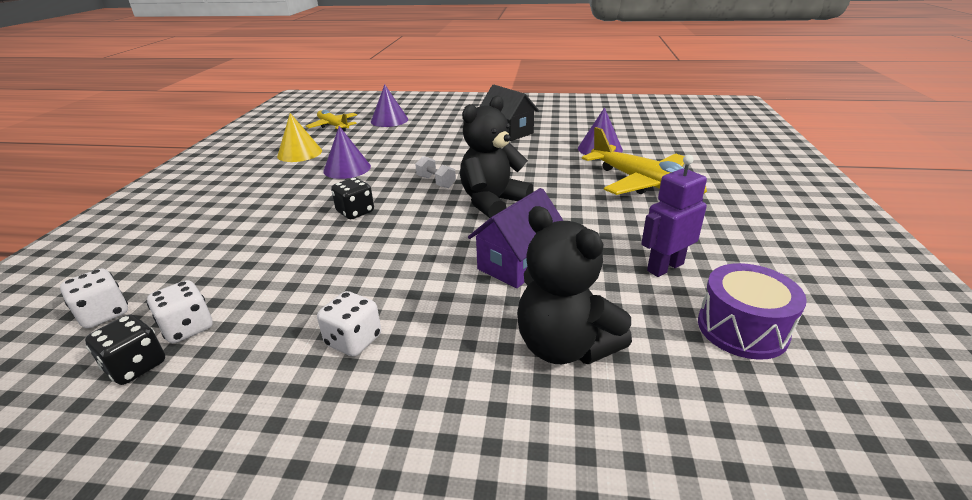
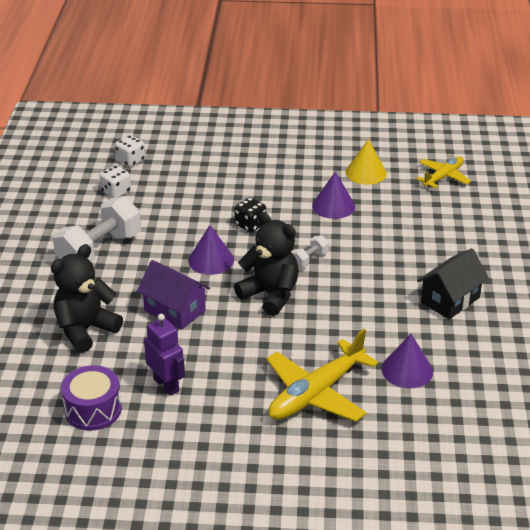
camera: 85 degrees right, 5 degrees up
black dice [85,314,165,385] -> none
white dice [317,291,381,357] -> white dumbbell [53,196,141,263]
purple cone [371,84,408,127] -> purple cone moved to [188,225,234,275]

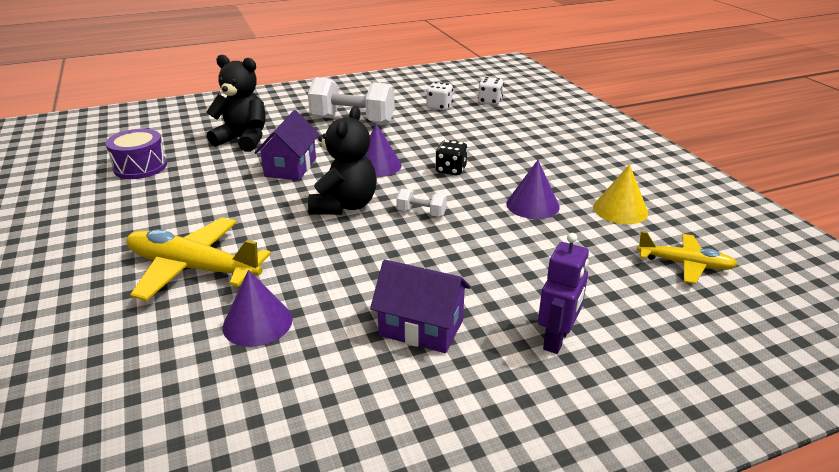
camera: 65 degrees right, 5 degrees down
purple robot [144,314,185,396] -> purple robot moved to [538,233,589,354]
black house [417,248,489,319] -> purple house [370,259,471,353]

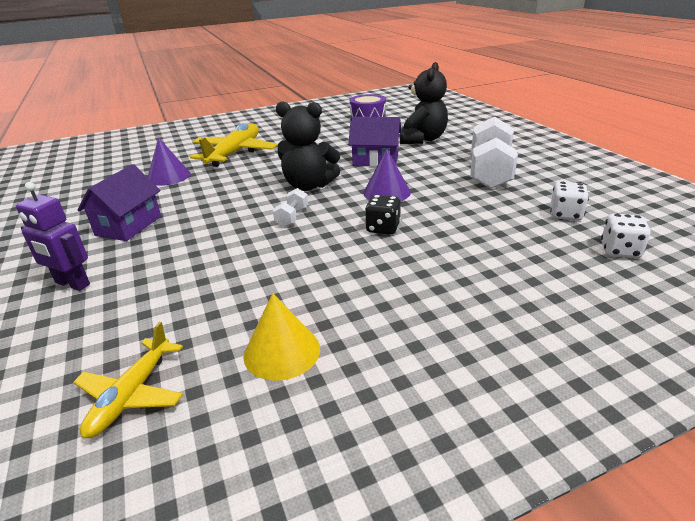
camera: 90 degrees right, 0 degrees up
purple cone [506,160,560,219] -> none

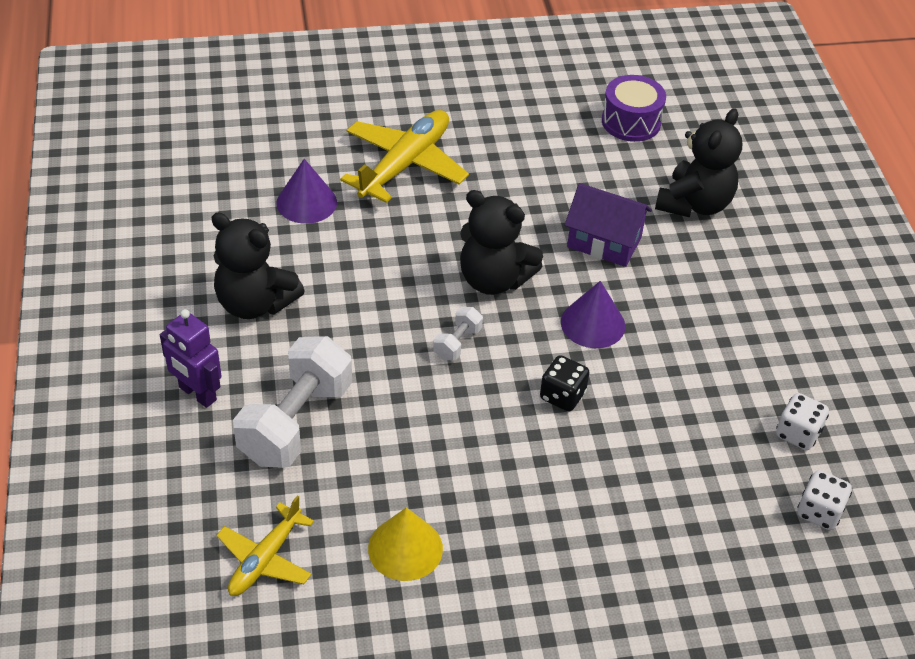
camera: 10 degrees right, 15 degrees up
purple house [78,164,161,241] -> black teddy bear [211,212,305,319]
white dumbbell [470,117,518,189] -> white dumbbell moved to [233,336,352,468]

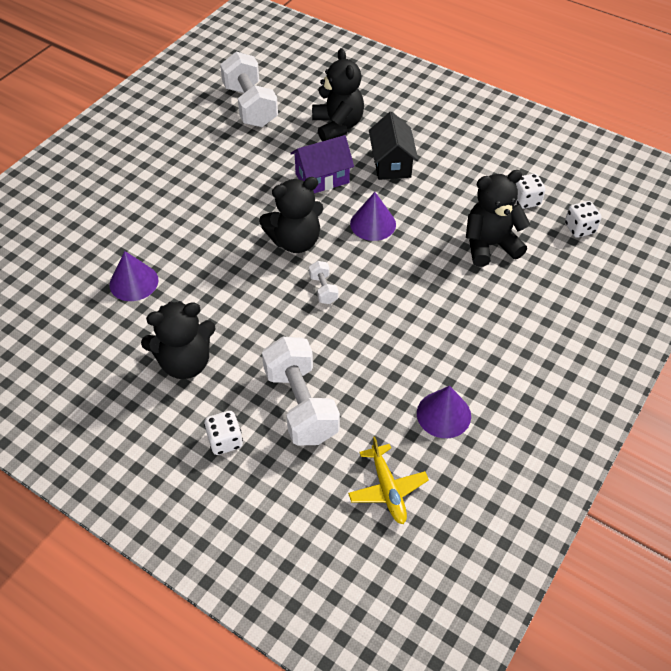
camera: 45 degrees left, 5 degrees up
purple robot [160,309,221,408] -> white dice [204,411,243,455]
yellow plane [340,110,469,203] -> none
yellow cone [368,507,443,581] -> purple cone [417,386,471,438]
black dice [540,355,590,411] -> none
purple drum [602,75,666,142] -> white dumbbell [220,52,278,127]
none -> black house [369,111,418,180]
none -> black teddy bear [466,170,530,267]

